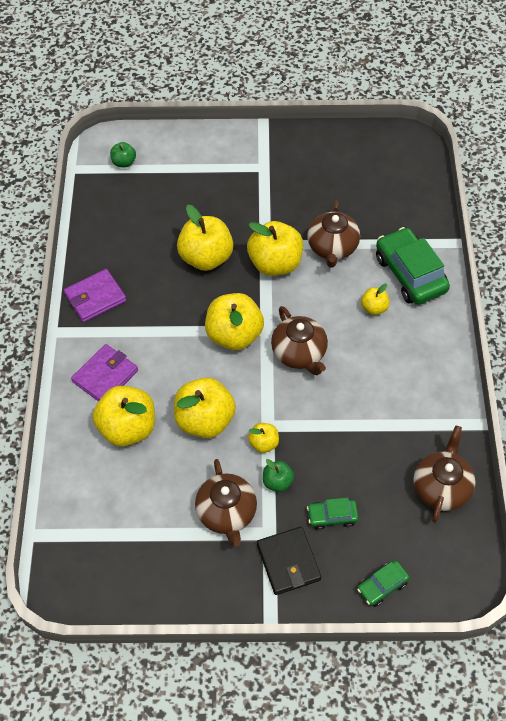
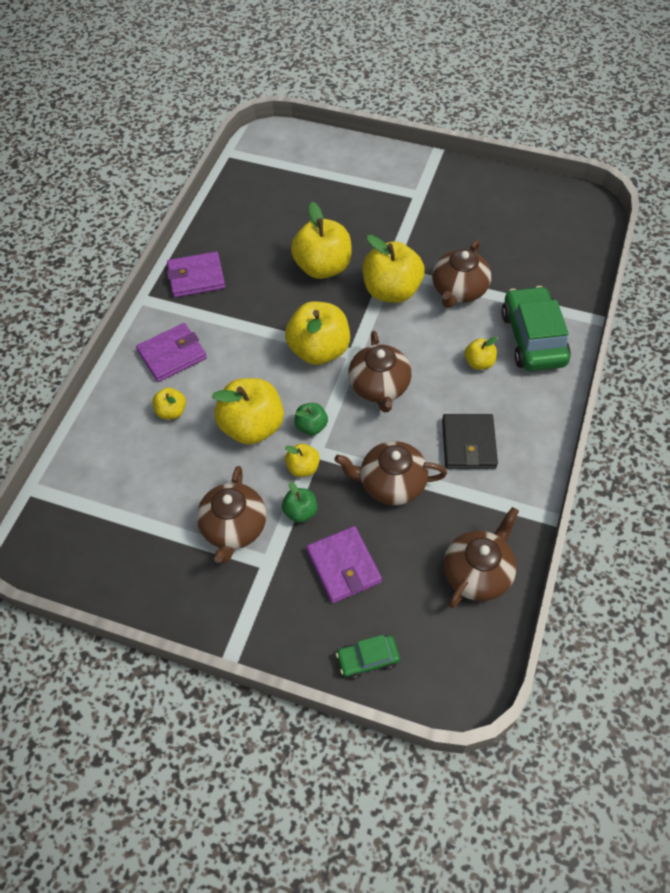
camera: 20 degrees right, 0 degrees up
yellow apple [93,386,155,446] -> yellow apple [152,388,186,420], size x0.50
green apple [110,142,136,168] -> green apple moved to [294,403,328,435]
black wallet [257,527,321,595] -> black wallet moved to [442,414,498,469]
green car [307,498,359,530] -> purple wallet [306,526,382,603]
none -> brown teapot [334,441,447,505]

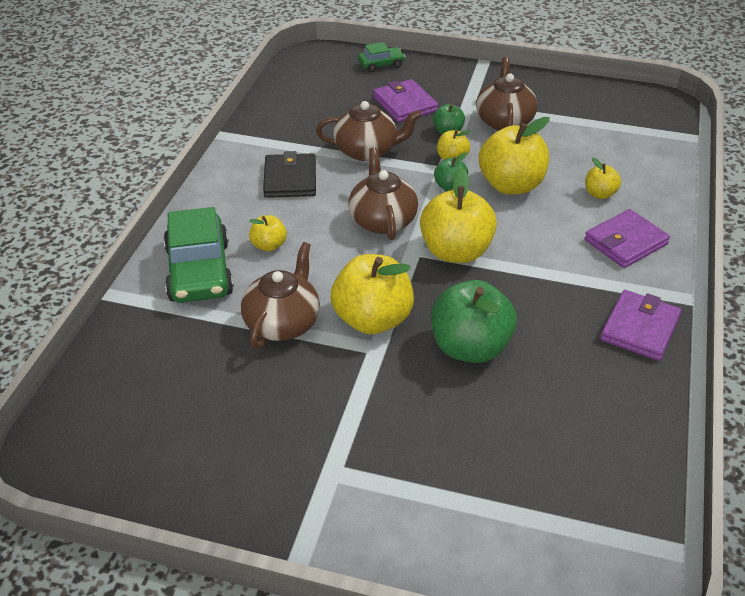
camera: 175 degrees right, 15 degrees down
purple wallet [167,251,225,298] -> purple wallet turned 45 degrees counterclockwise [600,290,681,361]
yellow apple [291,202,352,279] -> green apple [431,280,517,363]
brown teapot [444,507,519,608] -> none

